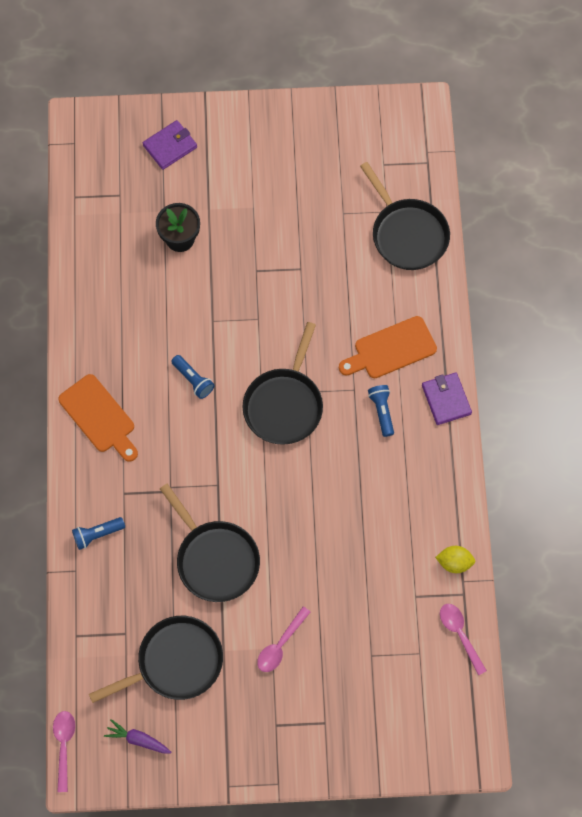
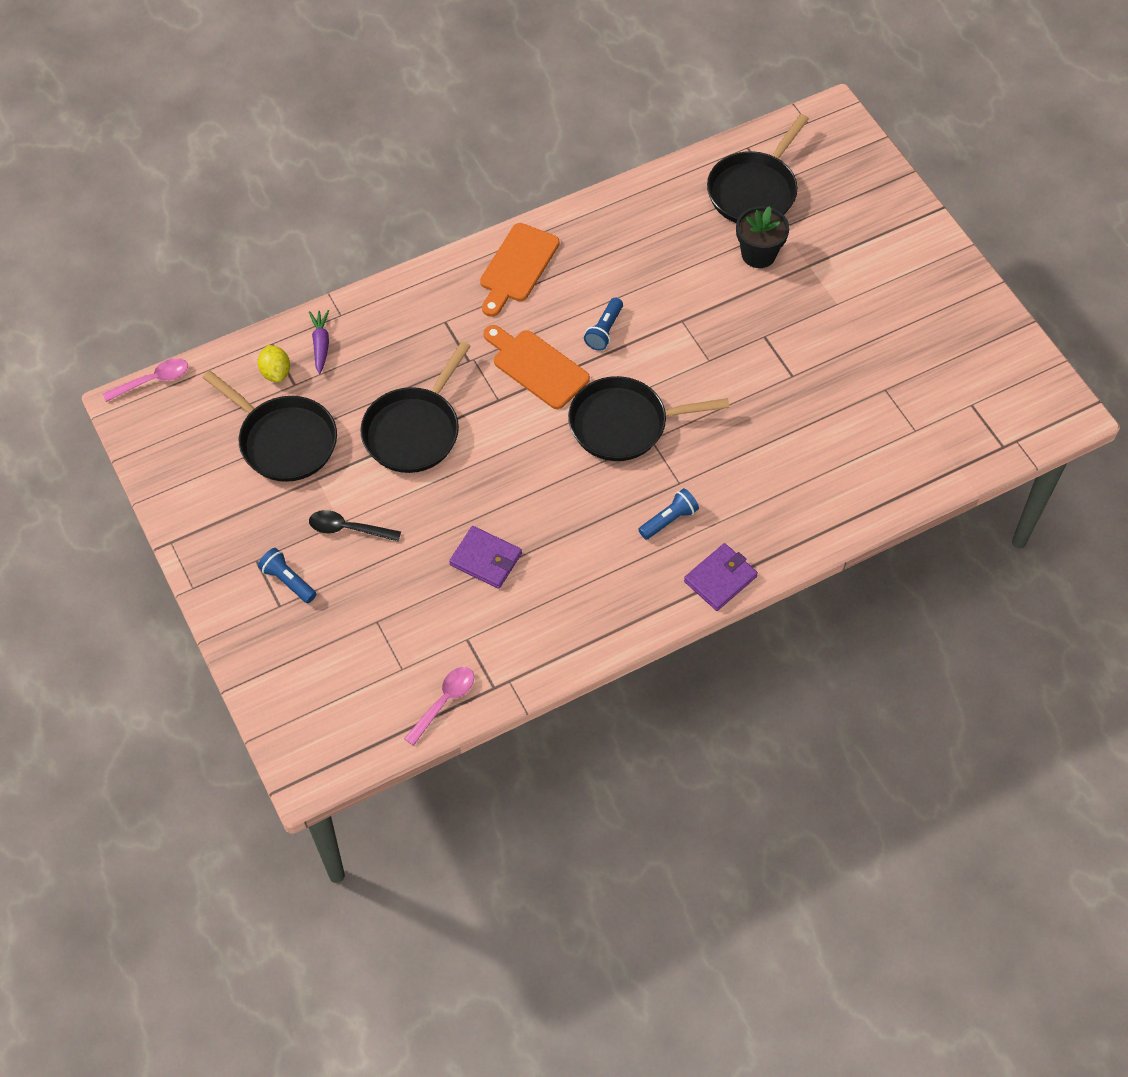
camera: 65 degrees right, 10 degrees down
blue flashlight [72,517,125,550] -> blue flashlight moved to [258,548,316,603]
purple carrot [104,719,171,753] -> purple carrot moved to [309,310,329,374]
purple wallet [143,120,197,170] -> purple wallet moved to [449,526,522,589]
pink spoon [257,607,311,672] -> black spoon [309,510,401,542]
orange cutting board [339,316,437,378] -> orange cutting board moved to [483,325,590,409]
black pan [360,162,450,270] -> black pan moved to [707,114,809,223]
yellow lemon [435,546,476,573] -> yellow lemon moved to [258,345,290,382]

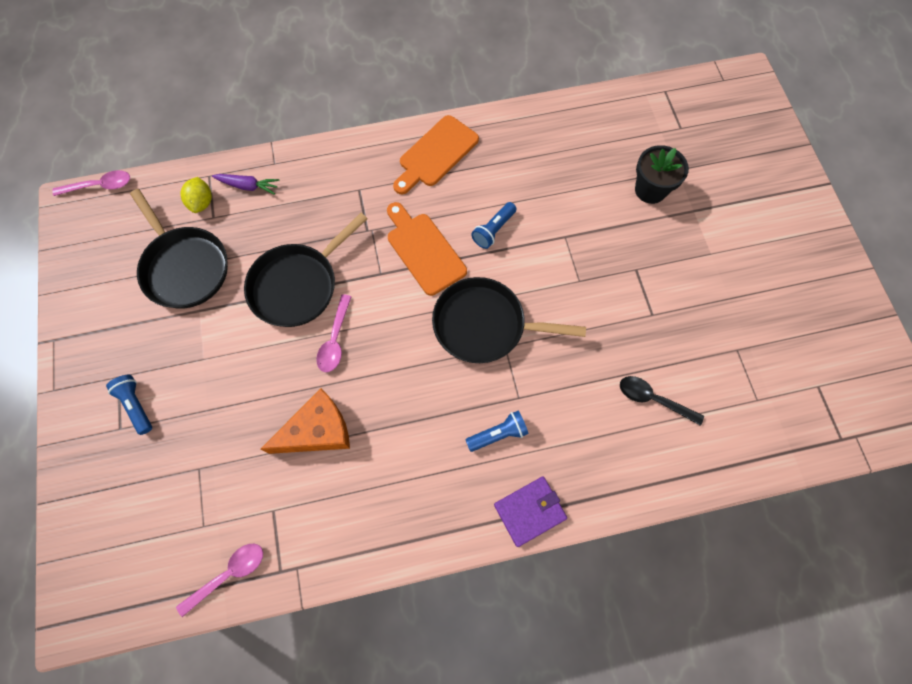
camera: 15 degrees right, 10 degrees up
purple carrot [309,310,329,374] -> purple carrot turned 90 degrees clockwise [212,174,280,195]
black spoon [309,510,401,542] -> black spoon moved to [620,376,704,426]
purple wallet [449,526,522,589] -> orange cheese [261,388,350,454]
black pan [707,114,809,223] -> none
none -> pink spoon [316,294,352,372]

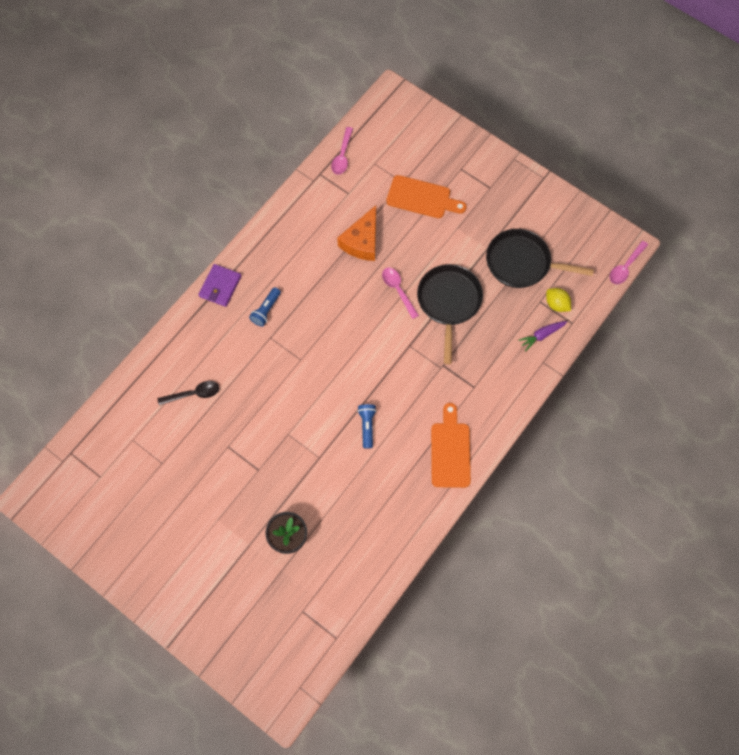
camera: 140 degrees right, 0 degrees up
blue flashlight [106,375,152,435] -> none
orange cutting board [387,202,467,296] -> orange cutting board moved to [386,175,467,218]
black pan [432,277,586,363] -> none

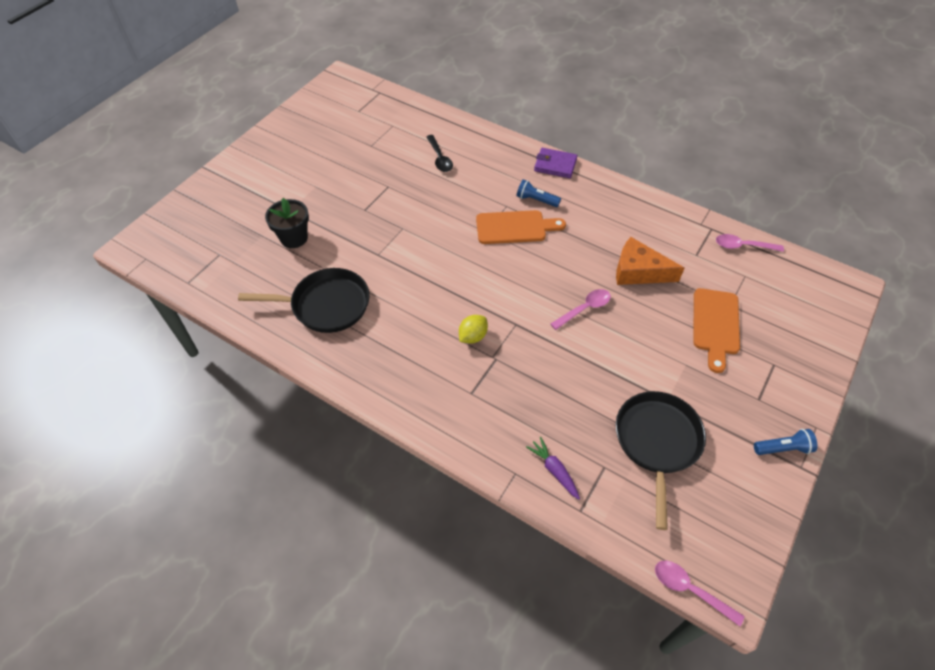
camera: 85 degrees right, 15 degrees down
blue flashlight [357,404,377,449] -> blue flashlight moved to [754,429,818,455]
black pan [417,264,483,364] -> black pan moved to [238,268,369,333]
orange cutting board [431,403,471,488] -> orange cutting board moved to [476,210,566,244]
yellow lemon [546,288,571,312] -> yellow lemon moved to [459,315,488,344]

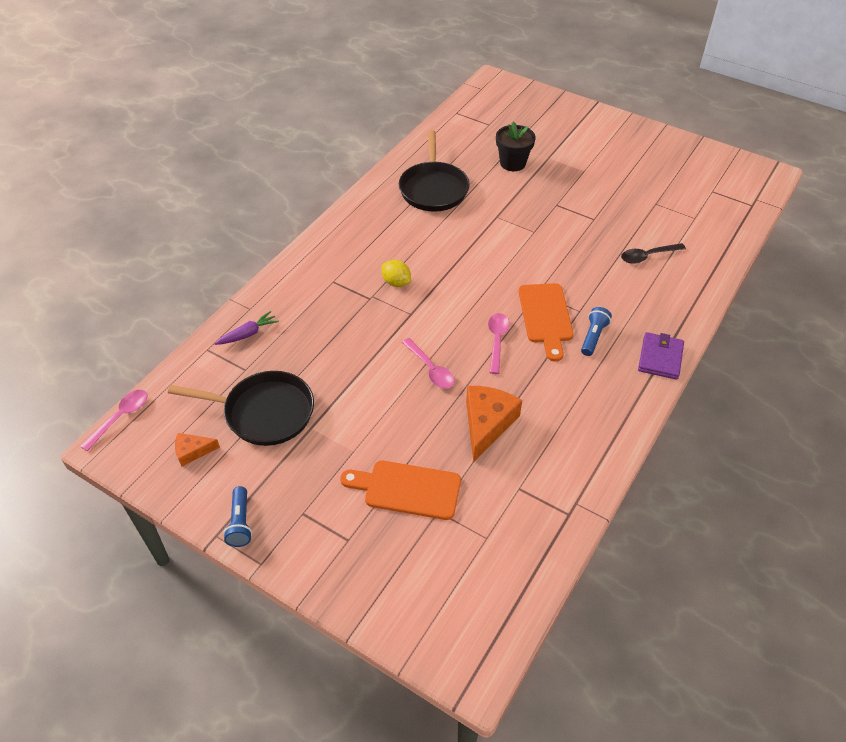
camera: 90 degrees right, 5 degrees down
pink spoon [716,234,784,252] -> pink spoon moved to [488,313,510,374]
none -> orange cheese [175,433,220,466]

